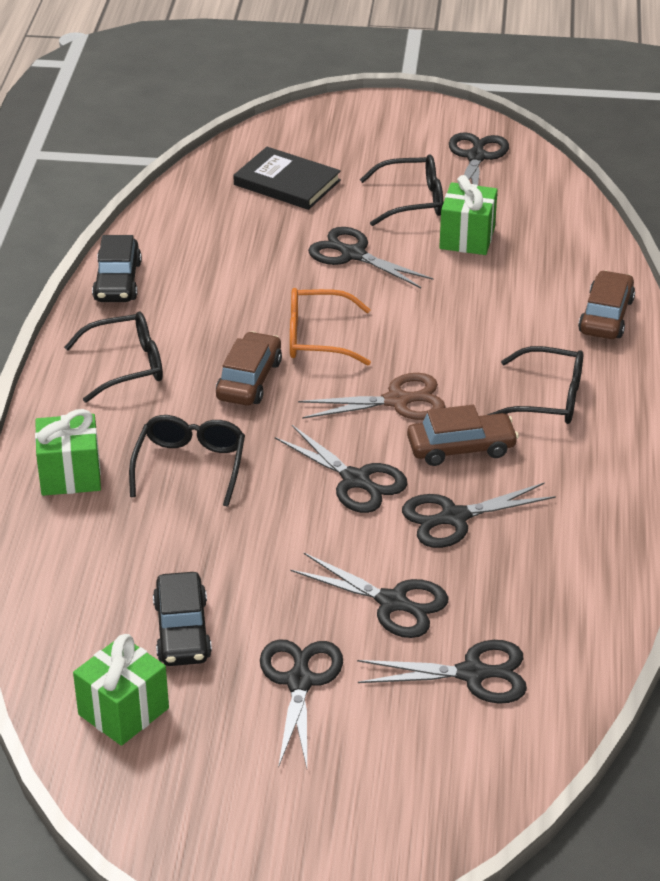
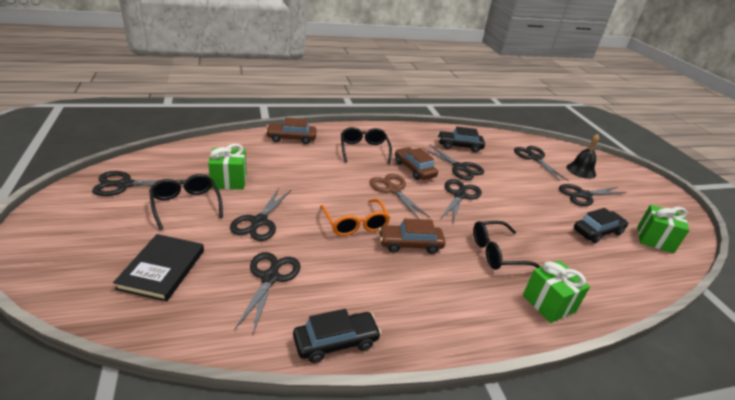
camera: 115 degrees left, 5 degrees down
black glasses [64,312,163,403] -> none
black scissors [291,553,449,638] -> black scissors moved to [234,252,301,334]
none -> black car [438,127,485,152]
none -> black bell [566,134,599,179]

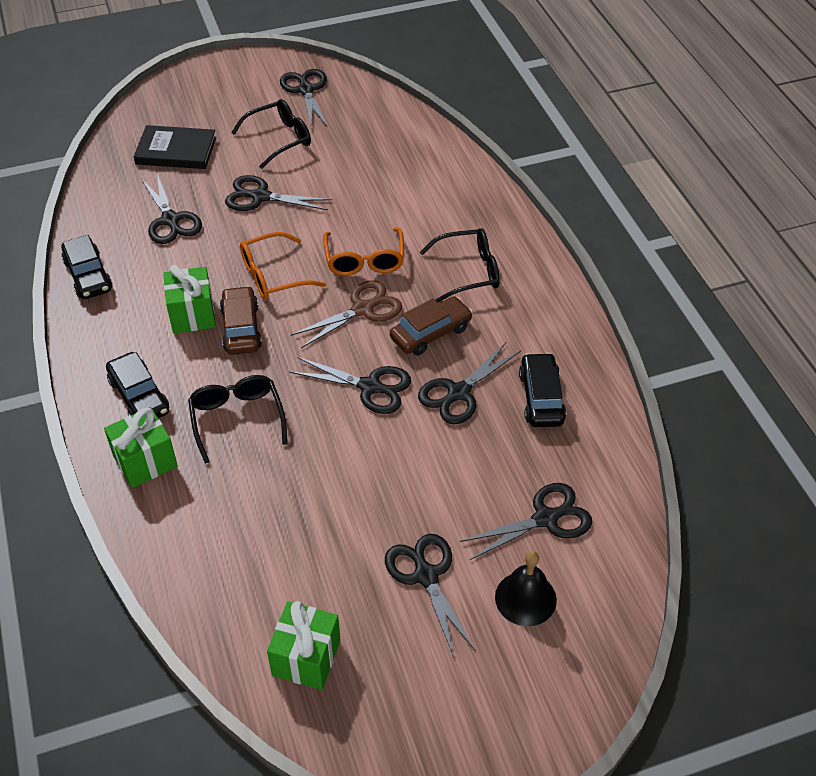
camera: 90 degrees right, 15 degrees up
green gift [208,144,247,190] -> green gift moved to [163,265,216,333]
black scissors [234,252,301,334] -> black scissors turned 60 degrees clockwise [141,174,202,244]
brown car [266,118,316,144] -> none
black car [574,208,628,243] -> black car moved to [106,352,169,418]
none -> orange glasses [323,228,404,276]

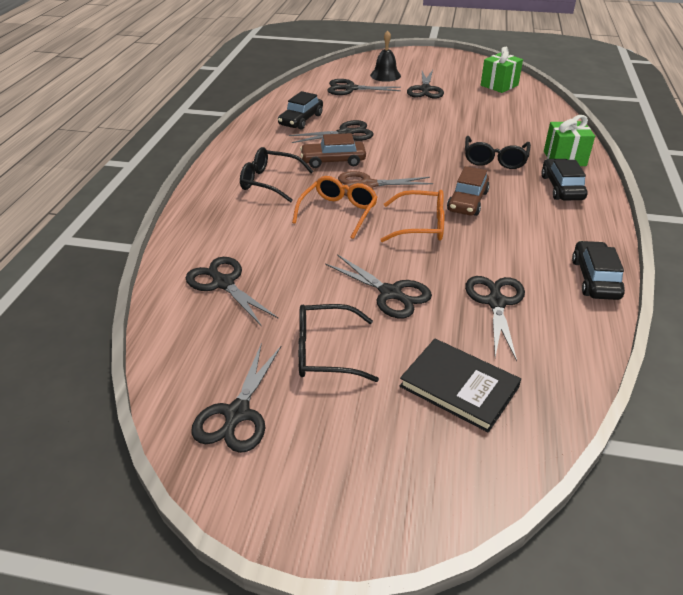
camera: 150 degrees left, 10 degrees down
green gift [163,265,216,333] -> none
black scissors [290,357,411,414] -> black scissors moved to [186,257,278,326]

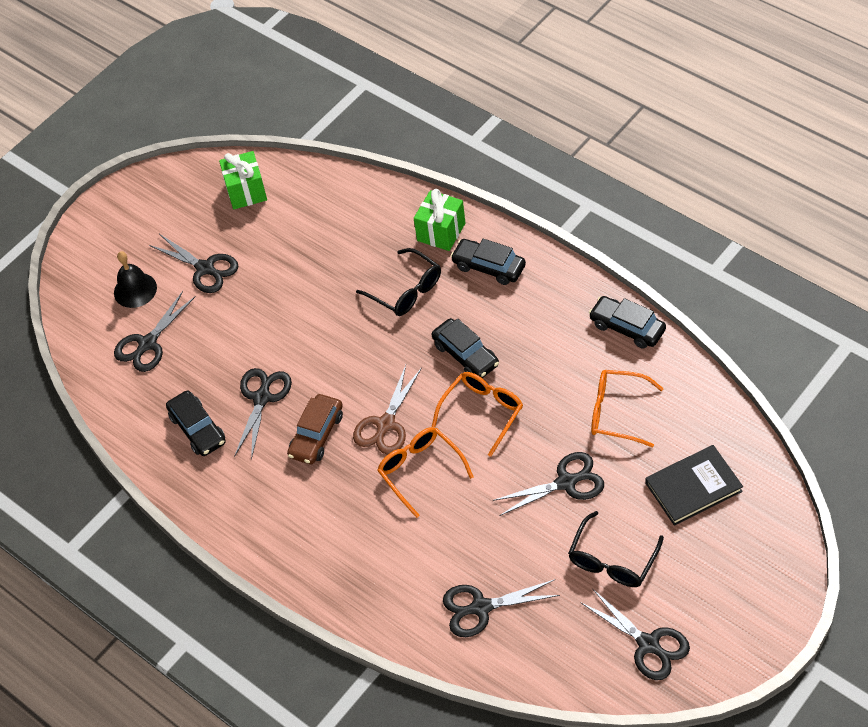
camera: 55 degrees left, 15 degrees up
black glasses [240,147,314,202] -> none
brown car [447,166,490,216] -> black car [432,318,499,378]
black scissors [465,276,525,361] -> orange glasses [591,370,664,447]

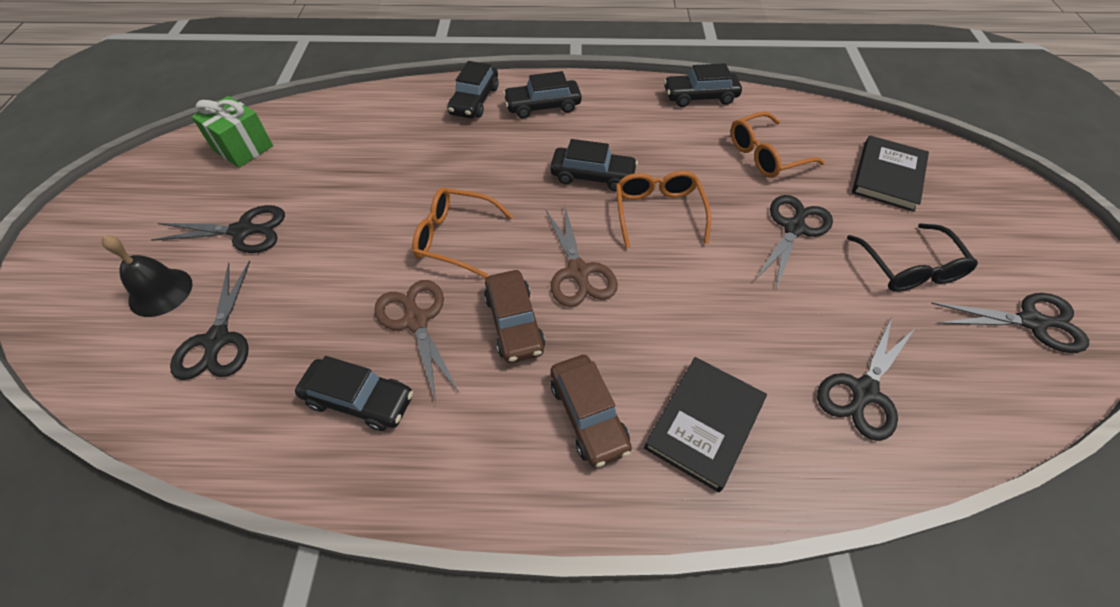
camera: 45 degrees left, 0 degrees up
black scissors [234,368,292,460] -> brown scissors [374,280,460,402]
black glasses [356,248,441,316] -> none
orange glasses [377,427,474,518] -> orange glasses moved to [412,187,513,278]
green gift [414,189,465,251] -> black car [447,61,499,118]
none -> brown car [551,355,632,468]
none -> black book [644,357,767,492]

